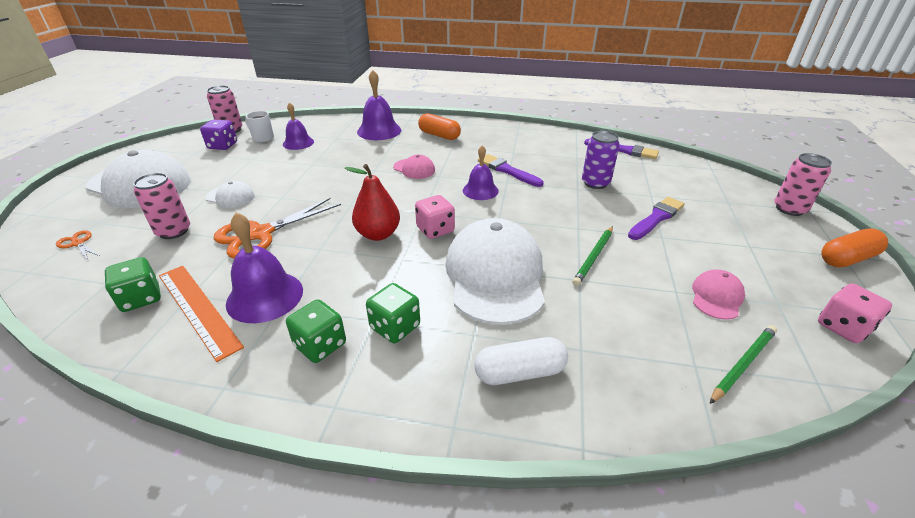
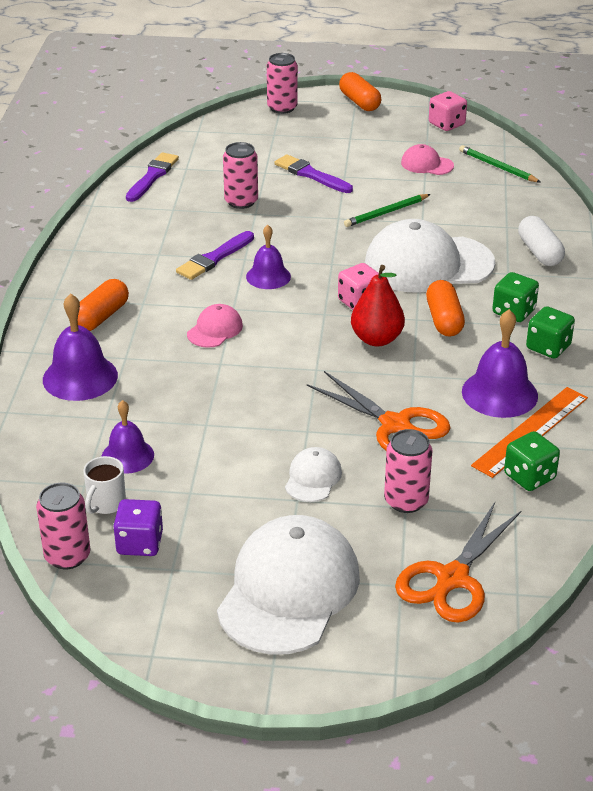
camera: 95 degrees left, 0 degrees up
orange scissors [56,230,101,260] -> orange scissors [395,502,522,623], size x2.14
green pencil [572,226,613,286] -> green pencil turned 120 degrees clockwise [344,194,431,227]
purple can [582,131,620,189] -> pink can [223,142,258,209]
none -> orange capsule [426,280,465,336]

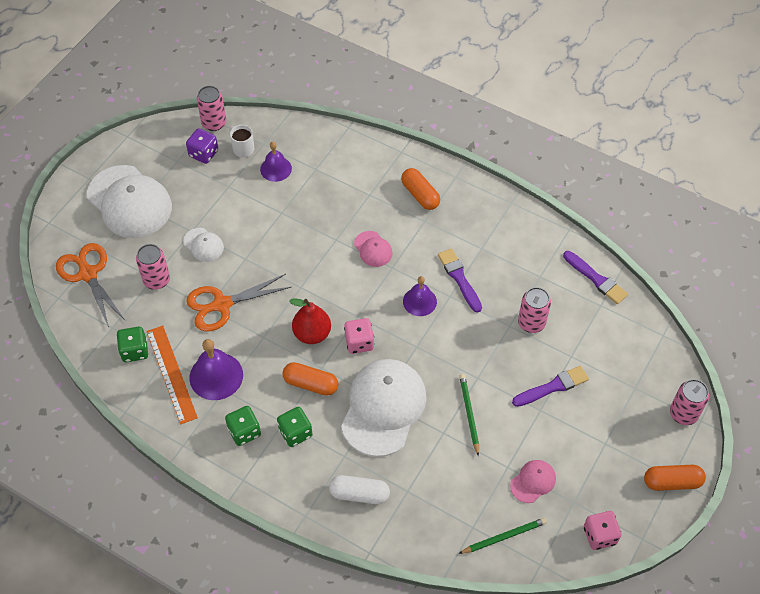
camera: 115 degrees right, 20 degrees up
purple bell [43,293,118,401] -> none

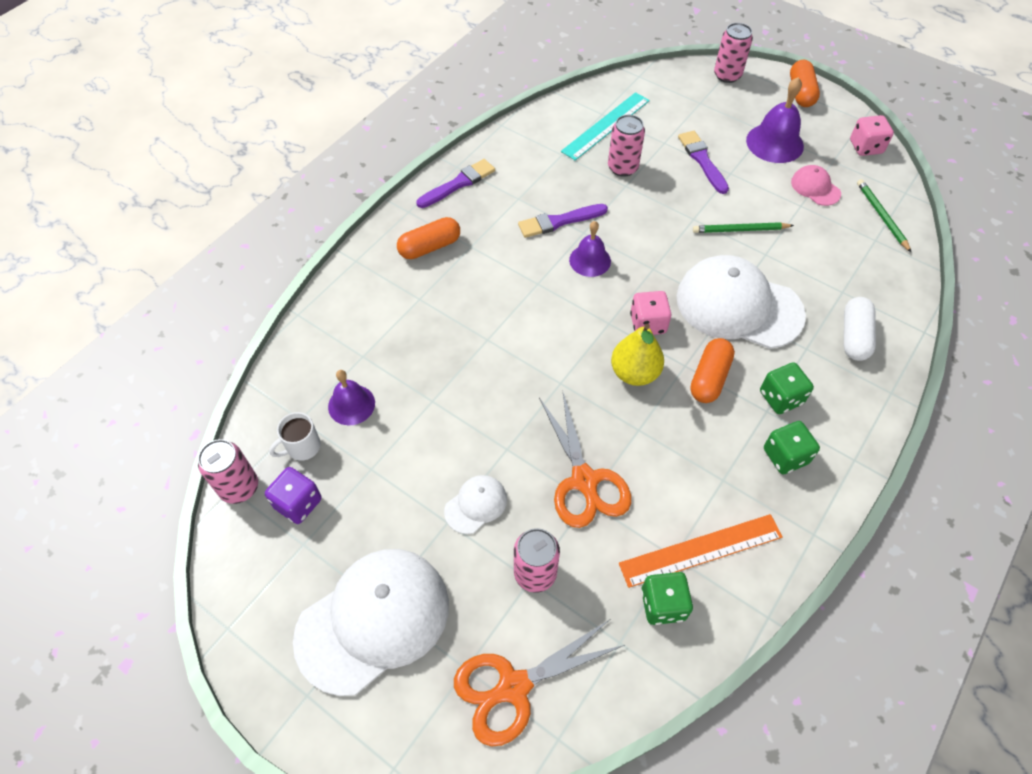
camera: 85 degrees left, 0 degrees up
purple bell [189,339,243,400] -> purple bell moved to [746,77,804,163]
red pear [289,298,331,344] -> yellow pear [611,324,664,386]
pink cap [354,231,393,267] -> none
purple brush [563,251,628,304] -> purple brush moved to [416,159,495,208]
none -> turquoise ruler [561,92,650,161]

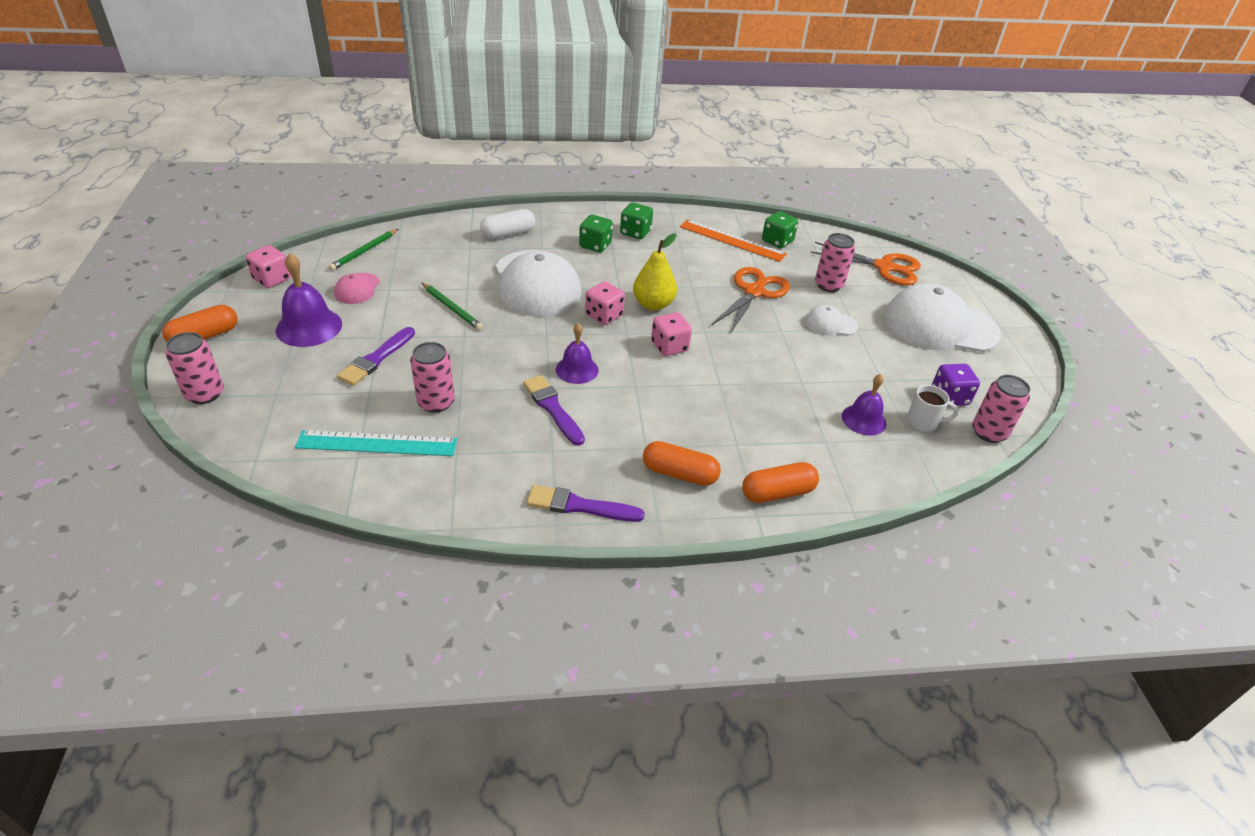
camera: 135 degrees left, 15 degrees down
purple brush [518,204,608,238] -> purple brush turned 150 degrees counterclockwise [523,375,585,446]
orange capsule [690,338,735,403] -> orange capsule moved to [742,462,819,503]
none -> pink dice [651,312,692,356]

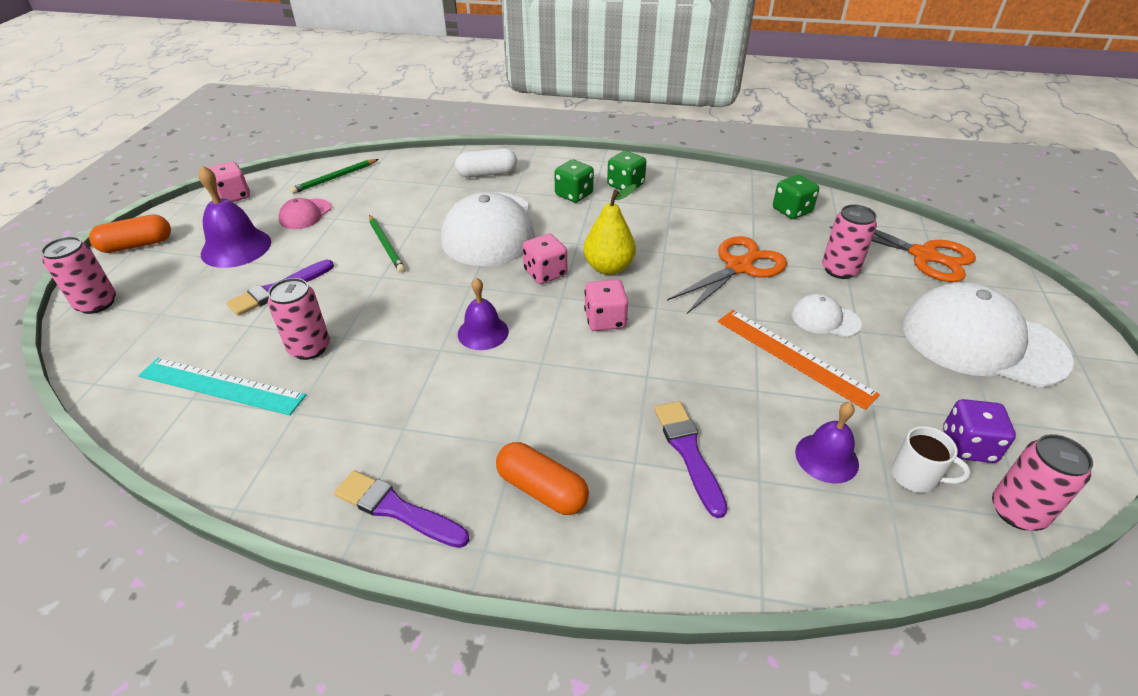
camera: 20 degrees right, 0 degrees up
purple brush [523,375,585,446] -> purple brush moved to [654,401,728,518]
orange ruler [680,219,787,262] -> orange ruler moved to [718,310,880,410]
orange capsule [742,462,819,503] -> none

